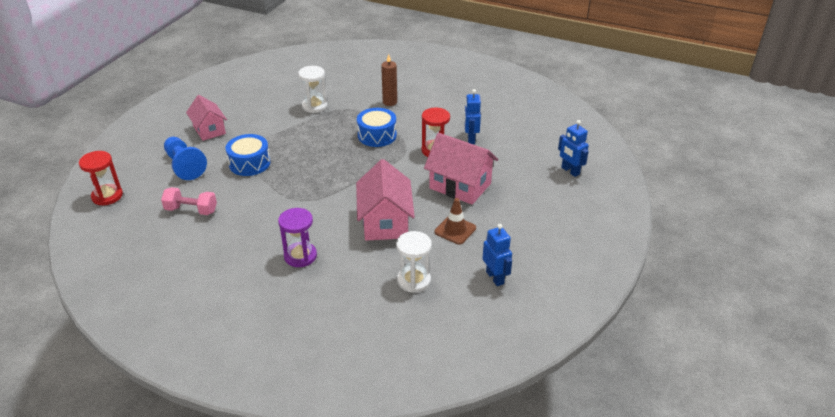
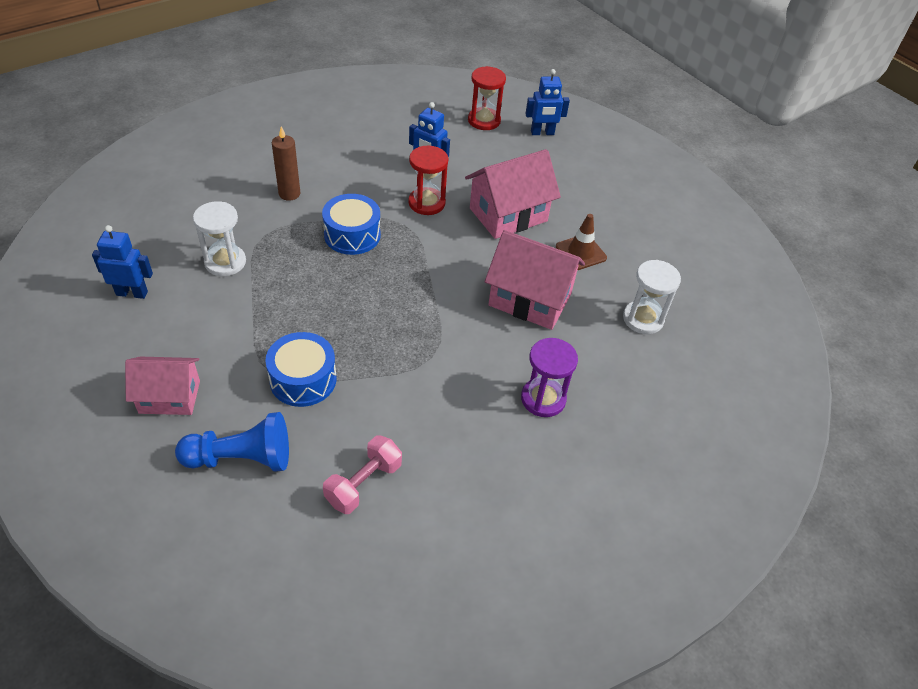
camera: 65 degrees left, 10 degrees up
red hourglass [79,151,123,206] -> red hourglass moved to [468,66,506,130]
blue robot [482,224,512,286] -> blue robot moved to [92,225,153,299]

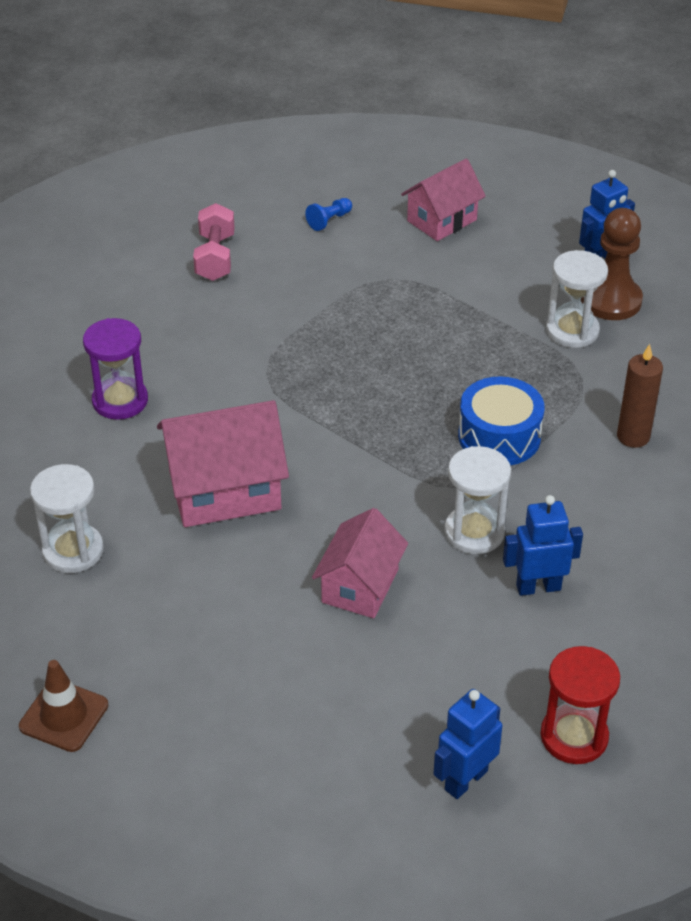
camera: 145 degrees right, 5 degrees down
blue pawn [175,412,289,472] -> blue pawn [305,198,352,231], size x0.47
blue drum [265,332,336,407] -> none
red hourglass [408,146,448,215] -> white hourglass [444,446,511,554]
pink house [465,149,561,239] -> pink house [312,508,408,618], size x0.66
brown traffic cone [556,214,607,270] -> brown traffic cone moved to [19,660,108,752]
none -> brown pawn [581,208,643,320]

